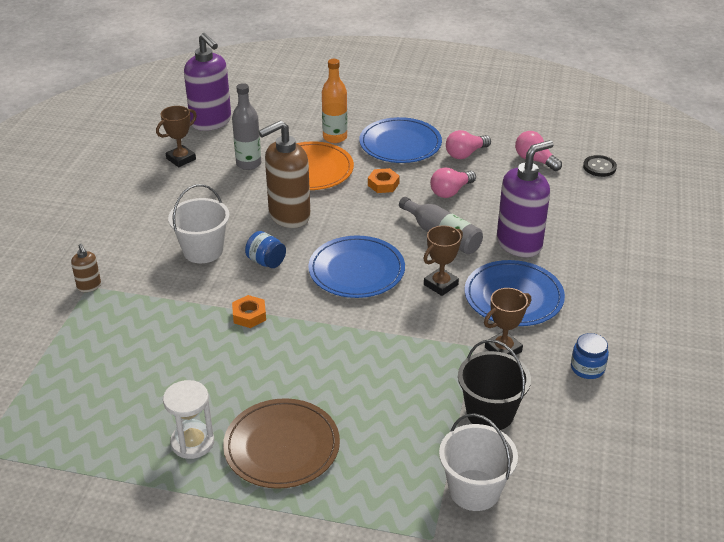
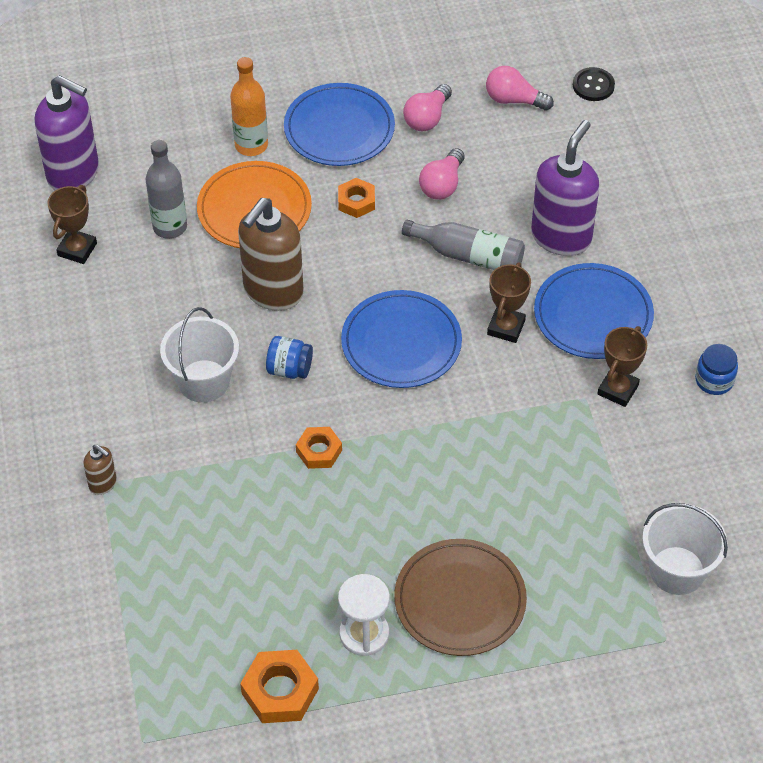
camera: 25 degrees left, 15 degrees up
black bucket [458,339,531,430] -> none
none -> orange nut [240,650,319,723]

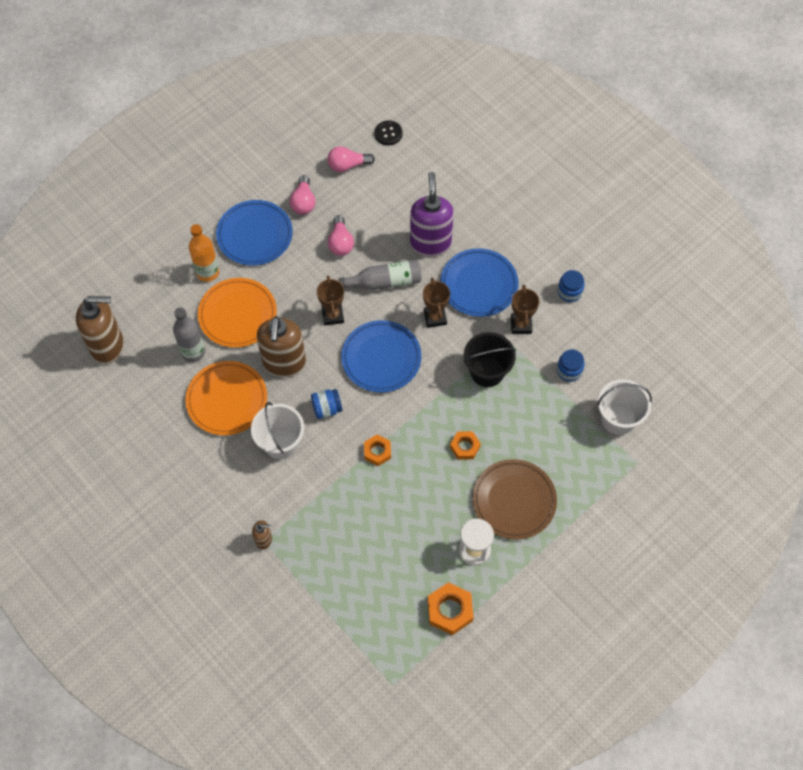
camera: 30 degrees left, 10 degrees up
purple soap dispenser [34,75,99,190] -> brown soap dispenser [76,296,124,364]
brown trophy [47,185,97,264] -> brown trophy moved to [317,275,344,326]
orange nut [338,178,375,218] -> orange nut moved to [450,431,481,460]
none -> orange plate [186,361,267,435]
none -> black bucket [464,332,516,387]
none -> blue jar [557,349,585,382]

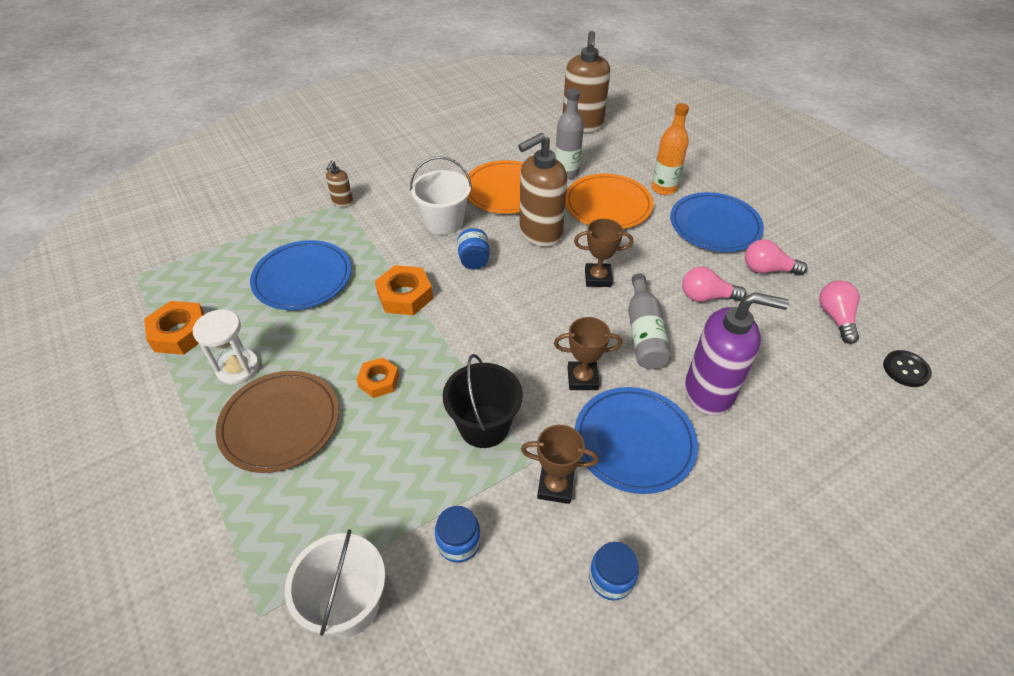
camera: 100 degrees right, 15 degrees down
brown soap dispenser [257,316,306,377] -> brown soap dispenser turned 45 degrees counterclockwise [518,133,568,247]
blue plate [341,320,422,392] -> blue plate moved to [250,240,351,310]
orange nut [364,435,391,466] -> orange nut [375,265,433,315], size x1.54

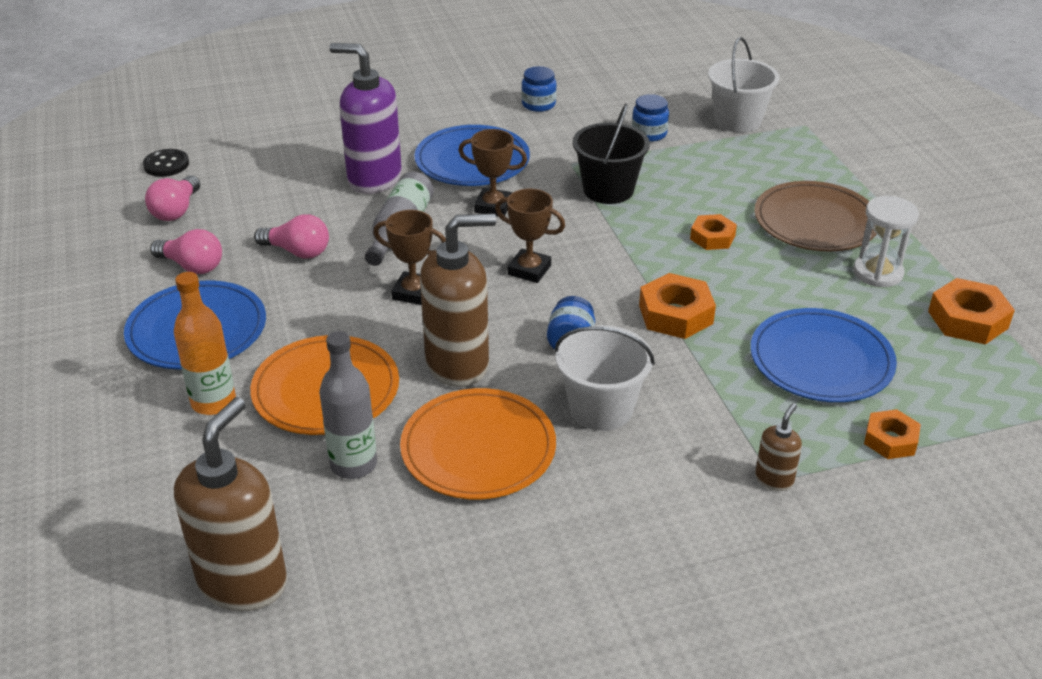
camera: 165 degrees left, 10 degrees down
brown trophy [521,425,599,504] -> brown trophy moved to [495,188,565,283]
none -> orange nut [864,409,921,459]

